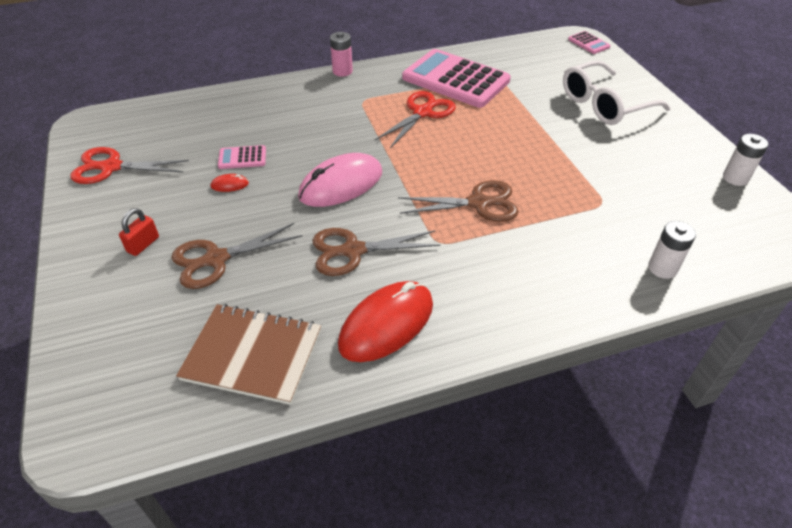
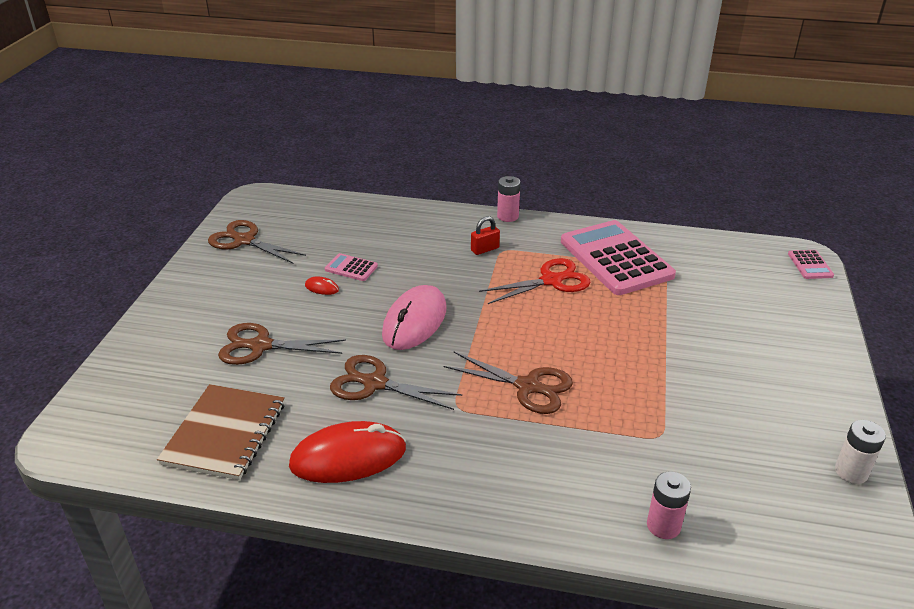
camera: 30 degrees right, 10 degrees down
red scissors [70,147,189,184] -> brown scissors [208,220,306,263]
red padlock [119,208,159,256] -> red padlock moved to [471,216,500,255]
brown notebook [176,304,321,405] -> brown notebook turned 60 degrees clockwise [157,384,285,480]
pink mouse [298,153,382,207] -> pink mouse turned 60 degrees counterclockwise [382,285,447,350]
white glasses [563,60,671,125] -> none
white battery [648,221,696,279] -> pink battery [647,471,691,539]

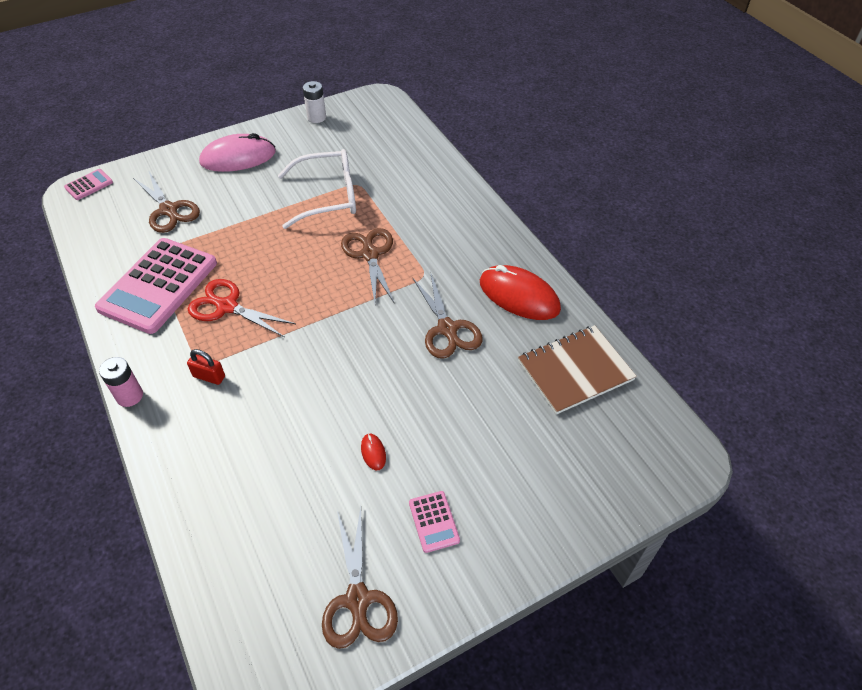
camera: 130 degrees left, 15 degrees up
brown scissors [218,323,346,365] -> brown scissors moved to [133,172,200,233]
pink calculator [325,253,378,281] -> pink calculator moved to [409,491,460,553]
pink mouse [382,285,447,350] -> pink mouse moved to [199,133,276,172]
pink battery [647,471,691,539] -> none
none -> white glasses [278,149,356,229]

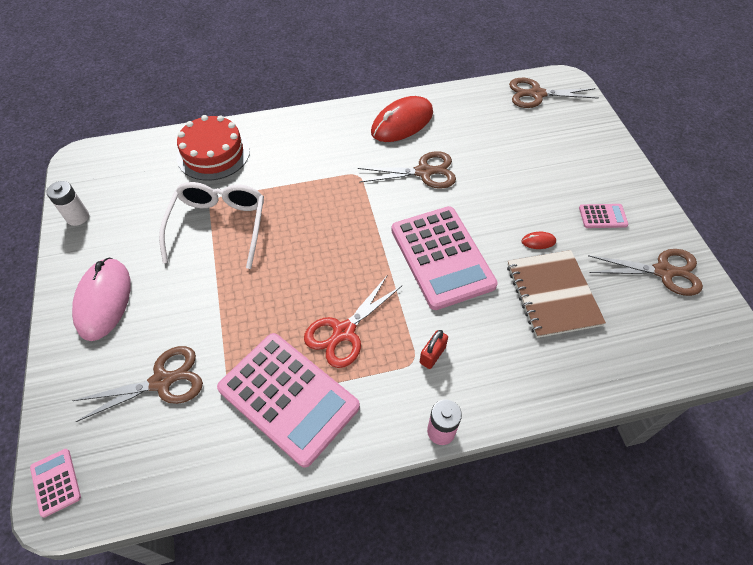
camera: 75 degrees left, 5 degrees up
brown scissors [341,228,395,304] -> brown scissors moved to [509,78,599,108]
brown notebook [518,325,637,414] -> brown notebook moved to [507,250,606,338]
none -> red cake [177,115,250,181]
none -> pink calculator [391,206,498,310]

